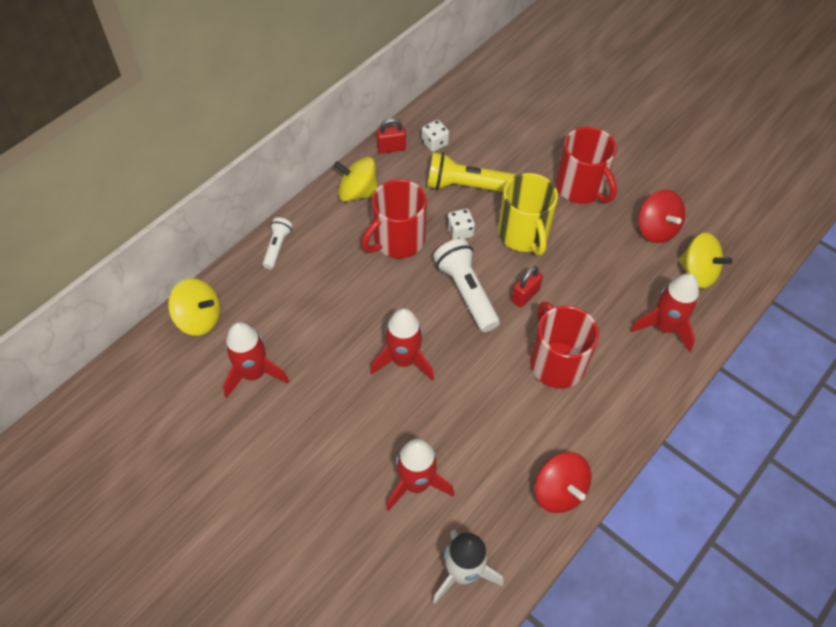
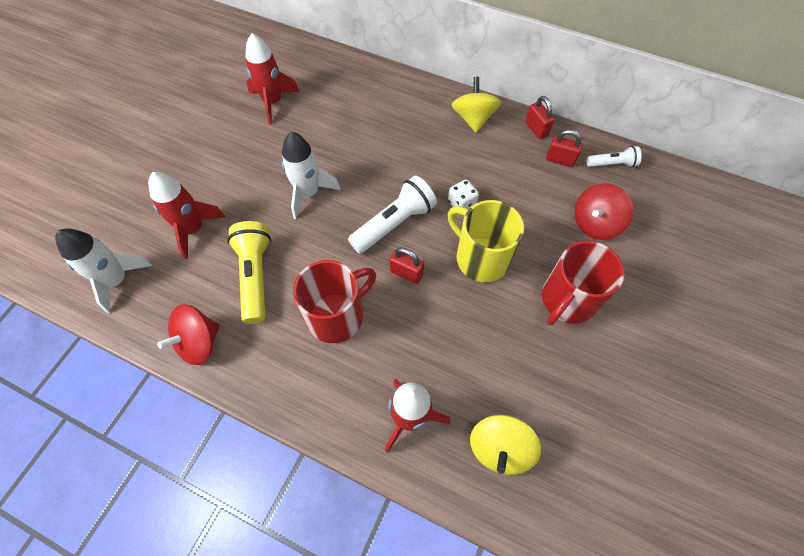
camera: 75 degrees right, 5 degrees up
yellow spinning top [168,278,220,336] -> none
white flashlight [263,217,293,269] -> white flashlight moved to [587,146,642,168]
red mug [361,179,427,258] -> none
red rocket [370,308,434,381] -> white rocket [282,132,341,219]
white dice [422,120,449,152] -> red padlock [546,129,582,167]
yellow flashlight [427,152,516,192] -> yellow flashlight moved to [227,221,271,324]
yellow mug [498,173,558,255] -> yellow mug turned 75 degrees clockwise [448,200,524,282]
red spinning top [638,190,685,243] -> red spinning top moved to [574,183,633,240]

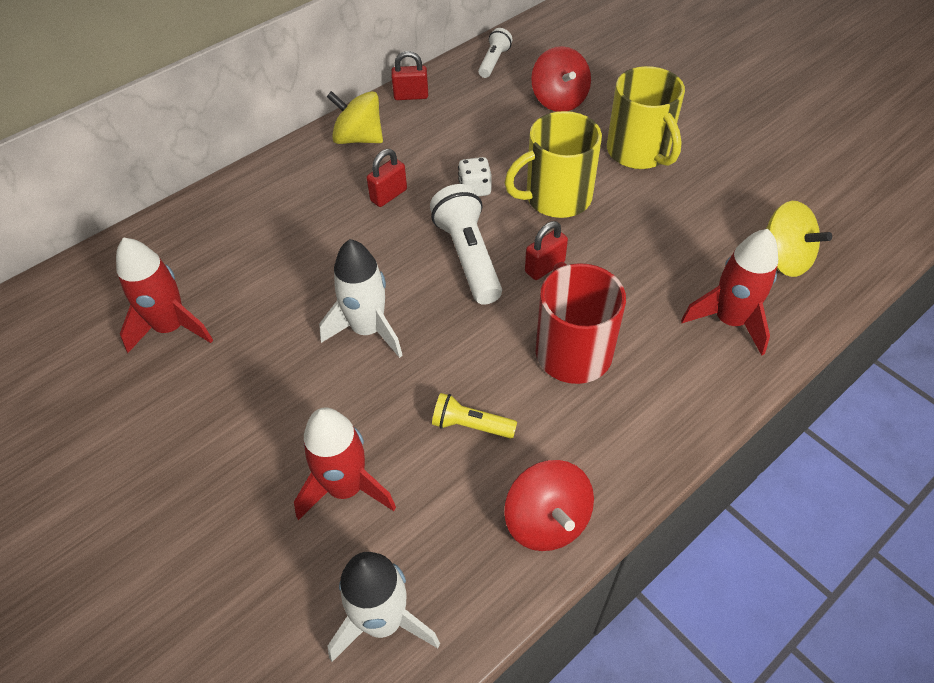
camera: 65 degrees left, 10 degrees down
yellow flashlight [227,221,271,324] -> yellow flashlight [432,393,517,439], size x0.57
red mug [542,241,625,326] -> yellow mug [607,66,685,169]
red padlock [546,129,582,167] -> red padlock moved to [367,149,407,207]

